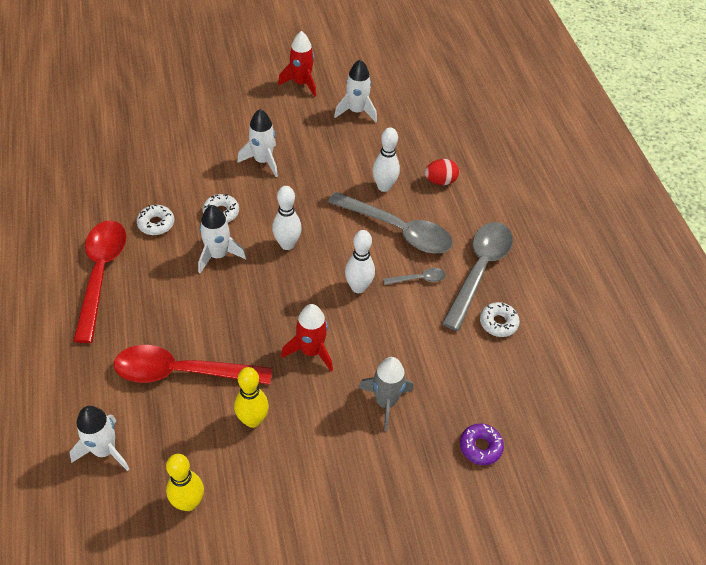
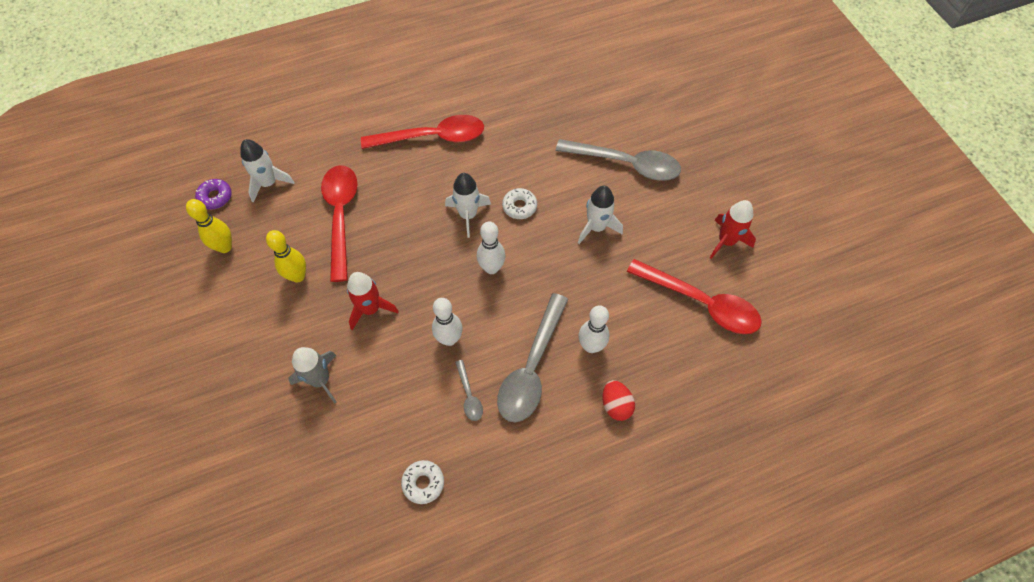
camera: 85 degrees right, 10 degrees up
white donut [137,205,174,235] -> none
white rocket [334,59,377,122] -> red spoon [627,259,762,334]
grey spoon [442,222,513,331] -> grey spoon moved to [556,139,681,181]
purple donut [460,423,504,465] -> purple donut moved to [195,179,232,209]

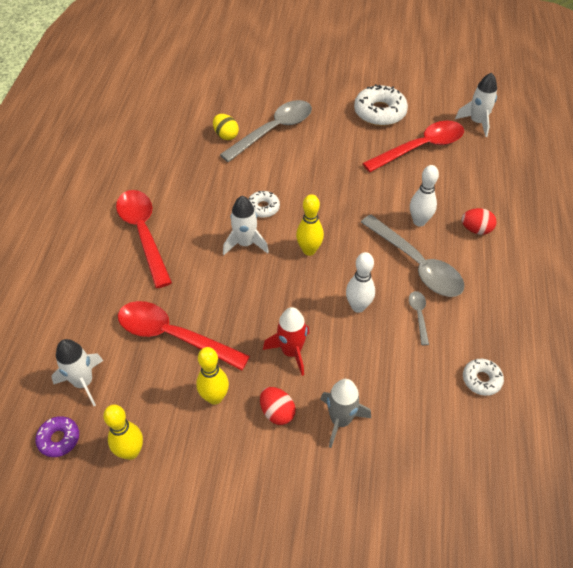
camera: 60 degrees left, 10 degrees down
red spoon [361,115,484,149] -> red spoon turned 45 degrees counterclockwise [116,190,172,288]
grey spoon [455,360,483,421] -> grey spoon turned 105 degrees counterclockwise [409,291,429,345]
white bowling pin [477,222,506,274] -> yellow bowling pin [296,194,324,256]
white rocket [578,186,623,244] -> white rocket moved to [455,73,497,137]
red rocket [710,200,756,259] -> white donut [354,84,408,126]
none -> yellow egg [213,114,239,140]
none -> red egg [260,387,296,425]

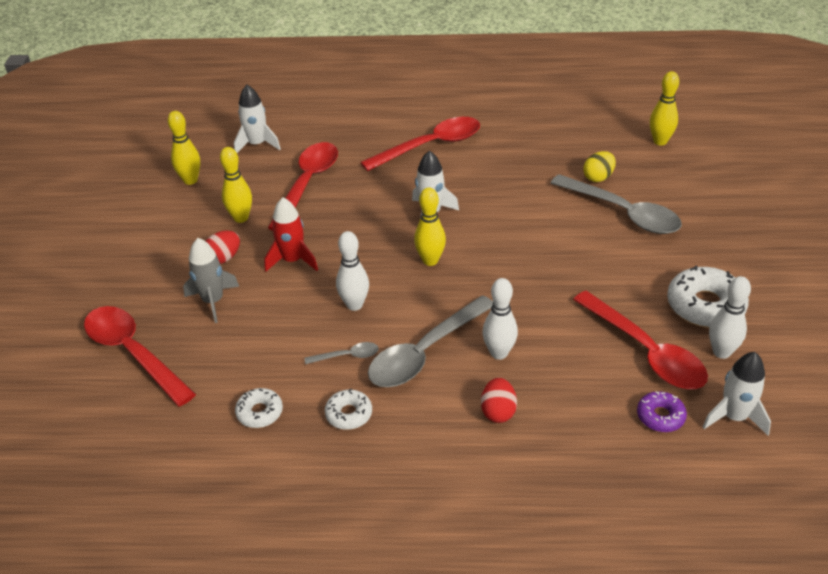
camera: 85 degrees right, 10 degrees down
purple donut [35,416,79,457] -> purple donut moved to [637,391,687,432]
white donut [248,191,280,218] -> white donut moved to [325,389,372,430]
none -> red spoon [84,306,196,406]
none -> yellow bowling pin [650,71,679,145]
none -> white bowling pin [709,276,751,359]

